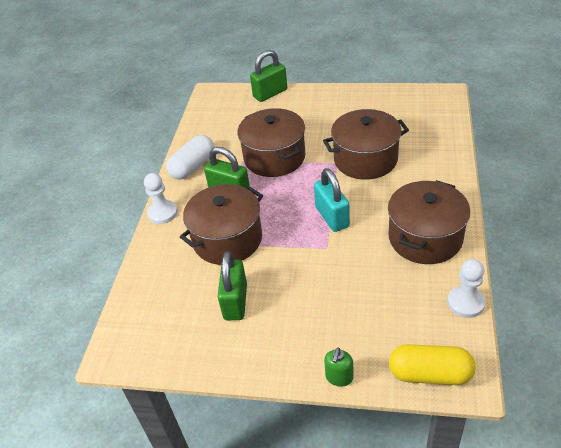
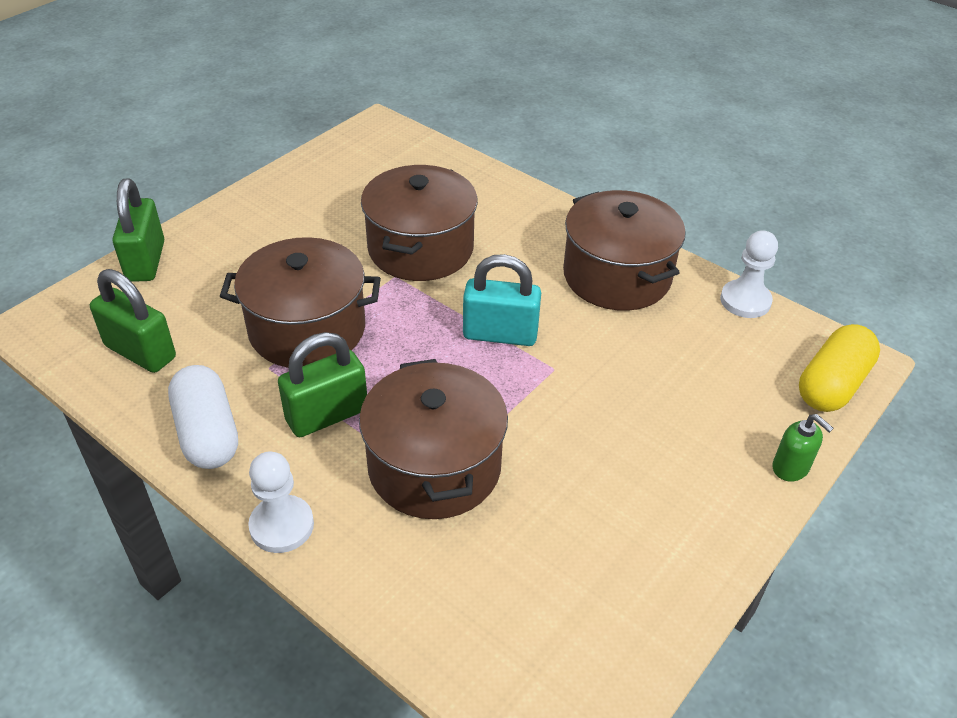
camera: 65 degrees left, 0 degrees up
green padlock [218,251,247,321] -> green padlock moved to [90,269,176,373]

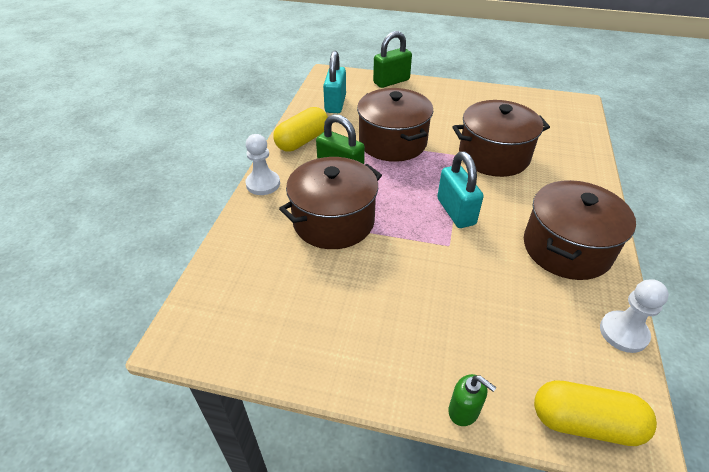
camera: 65 degrees right, 0 degrees up
green padlock [90,269,176,373] -> turquoise padlock [323,51,346,113]
white capsule [168,365,238,469] -> yellow capsule [273,107,328,151]
green soap dispenser [772,414,834,482] -> green soap dispenser turned 75 degrees counterclockwise [448,374,496,426]

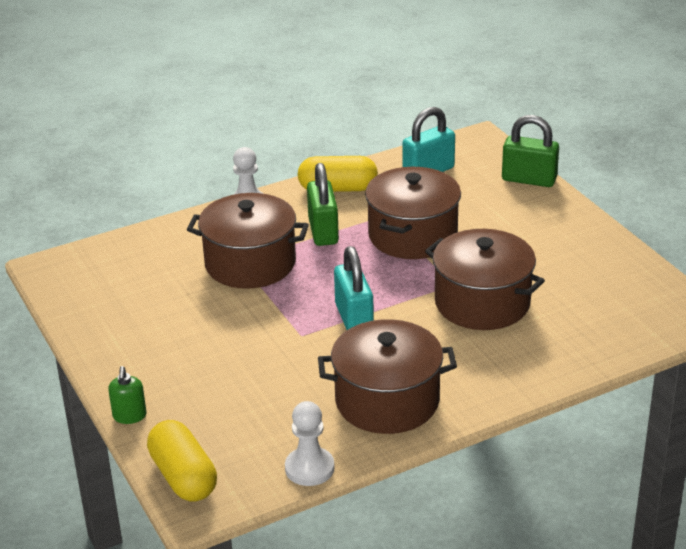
camera: 50 degrees right, 10 degrees down
turquoise padlock [437,151,484,228] -> turquoise padlock turned 45 degrees counterclockwise [334,246,374,330]

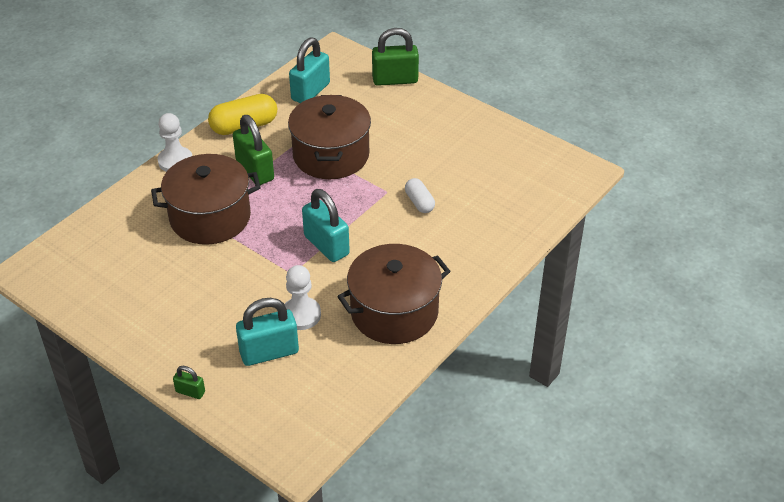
camera: 25 degrees left, 10 degrees up
green soap dispenser [108,366,147,424] -> green padlock [173,366,205,399]
yellow capsule [147,420,217,502] -> none
white pawn [285,401,335,486] -> white pawn moved to [284,265,321,330]
brown pot [425,229,545,330] -> white capsule [405,178,435,213]
none -> turquoise padlock [236,298,299,366]

